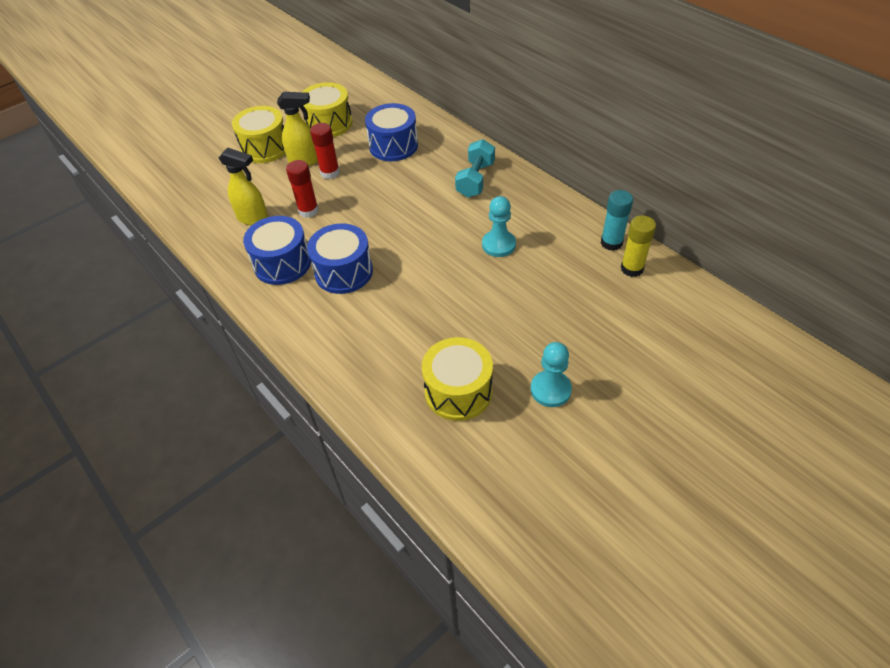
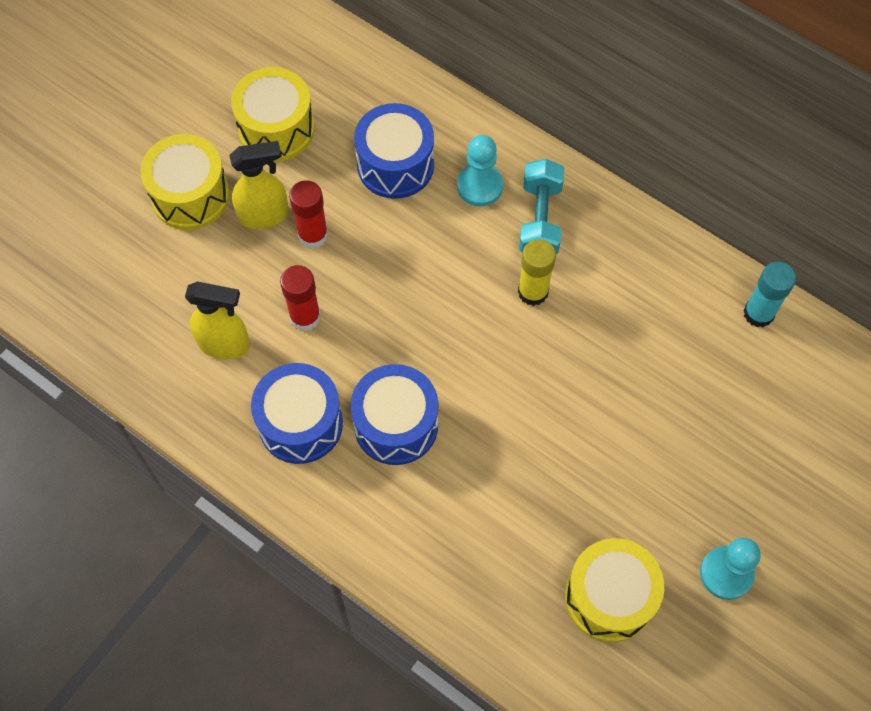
camera: 15 degrees left, 15 degrees up
turquoise pawn [482,196,516,257] -> turquoise pawn moved to [457,135,503,206]
yellow glue stick [621,215,656,277] -> yellow glue stick moved to [518,239,556,306]

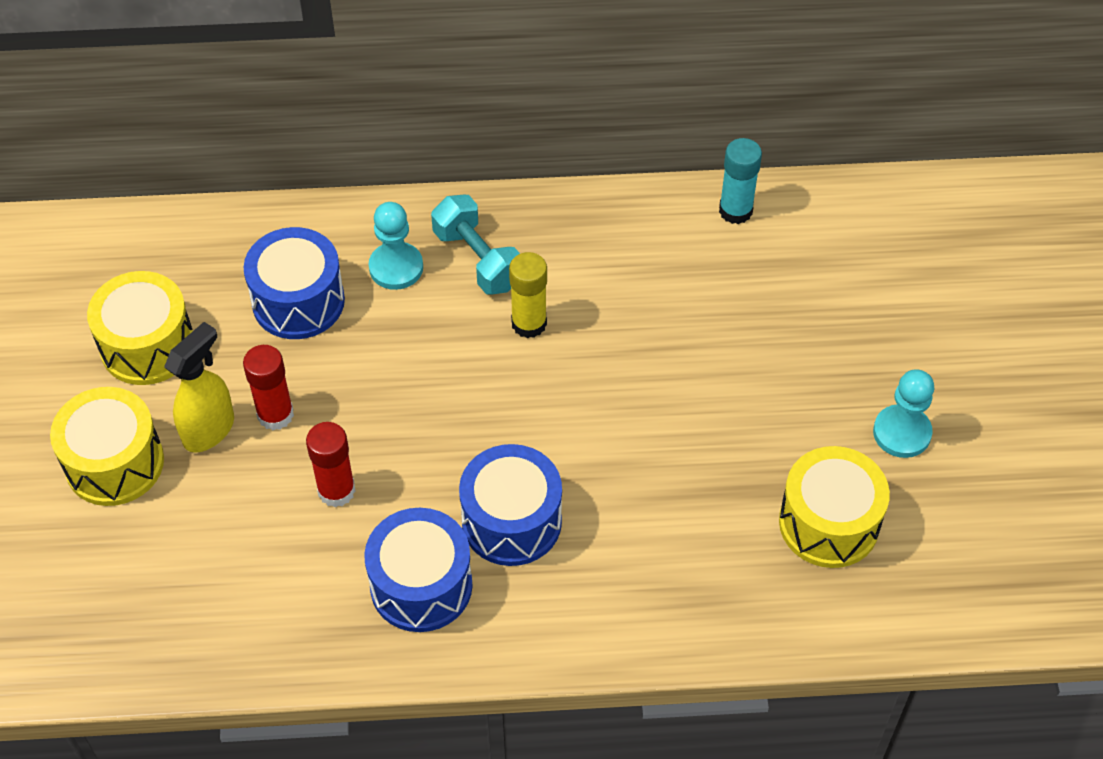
camera: 40 degrees left, 10 degrees down
yellow spray bottle [185,281,250,360] -> none

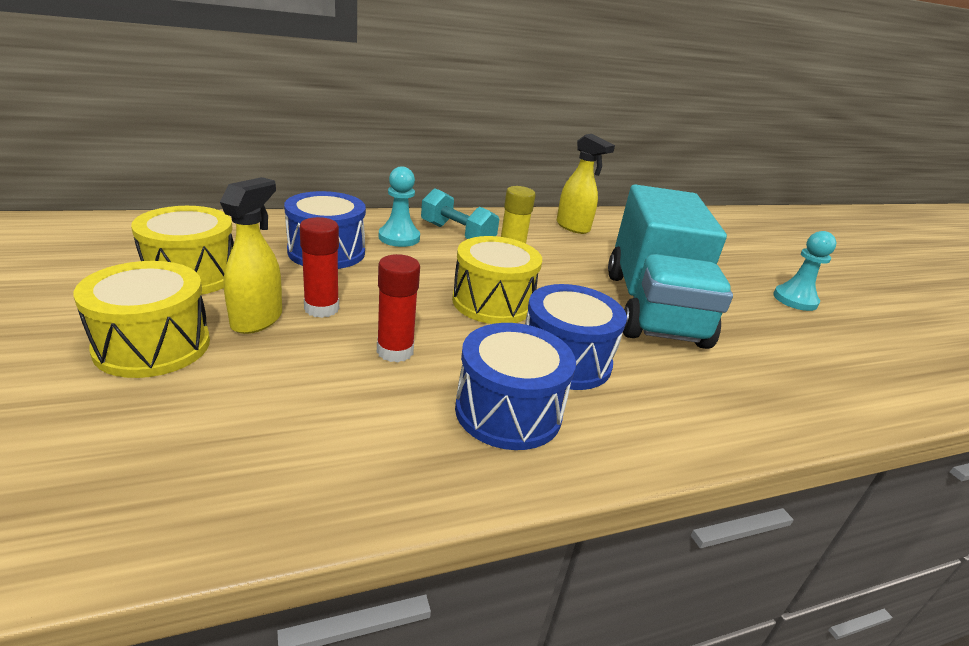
camera: 20 degrees left, 25 degrees down
turquoise glue stick [719,138,762,224] -> none
yellow drum [779,446,890,568] -> yellow drum moved to [452,236,542,324]
none -> yellow spray bottle [557,134,615,234]
none -> turquoise truck [608,184,733,349]

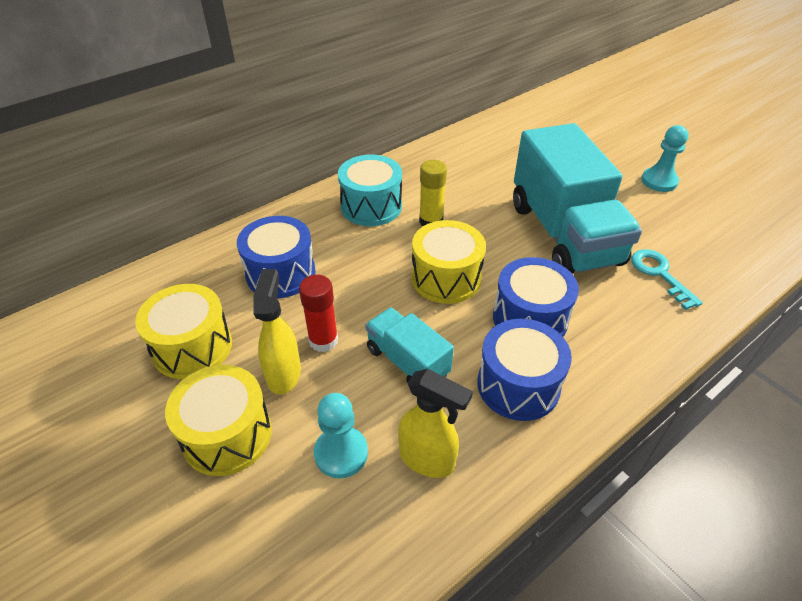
camera: 15 degrees left, 15 degrees up
red glue stick [377,254,420,362] -> turquoise truck [365,308,454,383]
turquoise pawn [379,166,420,247] -> turquoise pawn moved to [314,393,368,478]
turquoise dumbbell [421,189,499,239] -> turquoise drum [338,155,402,226]
yellow spray bottle [557,134,615,234] -> yellow spray bottle moved to [398,369,473,478]
none -> turquoise key [631,249,703,310]

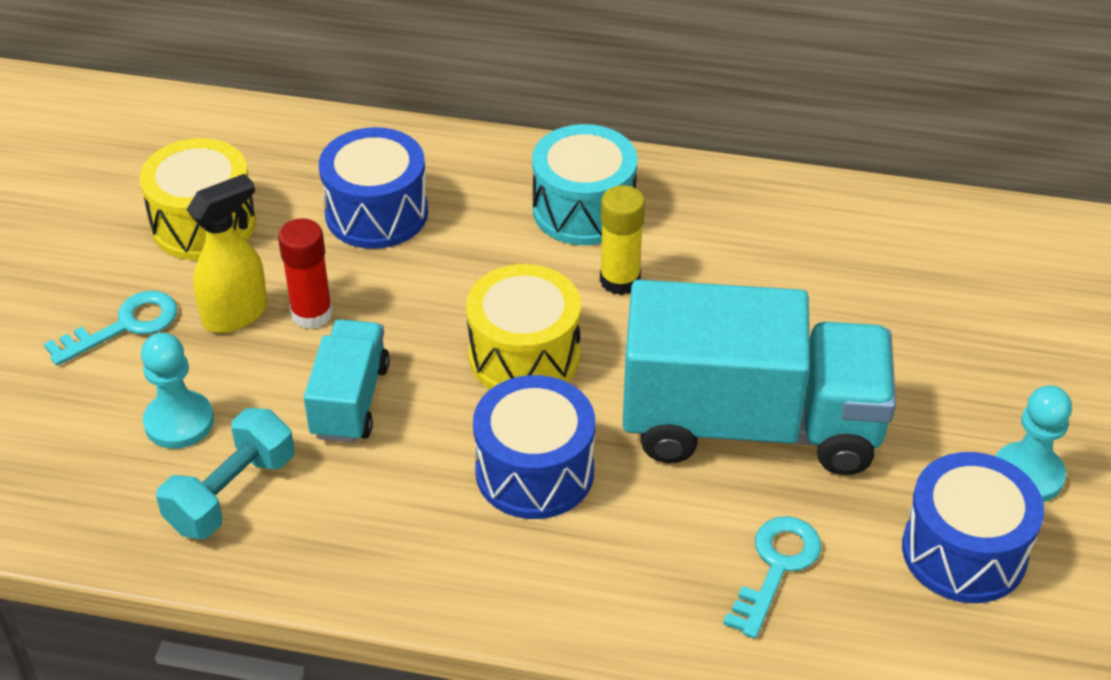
camera: 50 degrees right, 0 degrees up
yellow drum [165,365,272,476] -> turquoise key [44,291,177,366]
yellow spray bottle [398,369,473,478] -> turquoise dumbbell [156,408,294,539]
blue drum [477,319,572,421] -> blue drum moved to [902,452,1044,603]
turquoise truck [513,123,642,274] -> turquoise truck turned 120 degrees counterclockwise [623,280,896,475]

